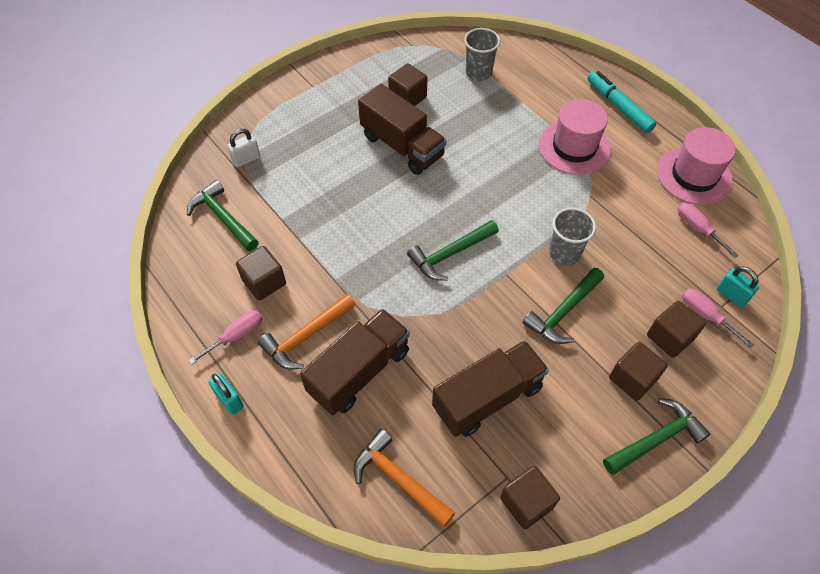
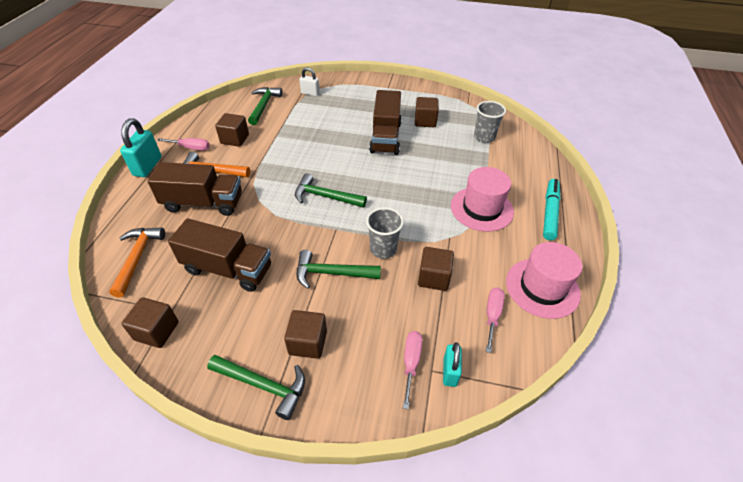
camera: 50 degrees right, 10 degrees down
turquoise padlock [208,373,244,415] -> turquoise padlock [120,118,161,177], size x1.62
brown cube [647,301,706,358] -> brown cube moved to [418,247,454,291]

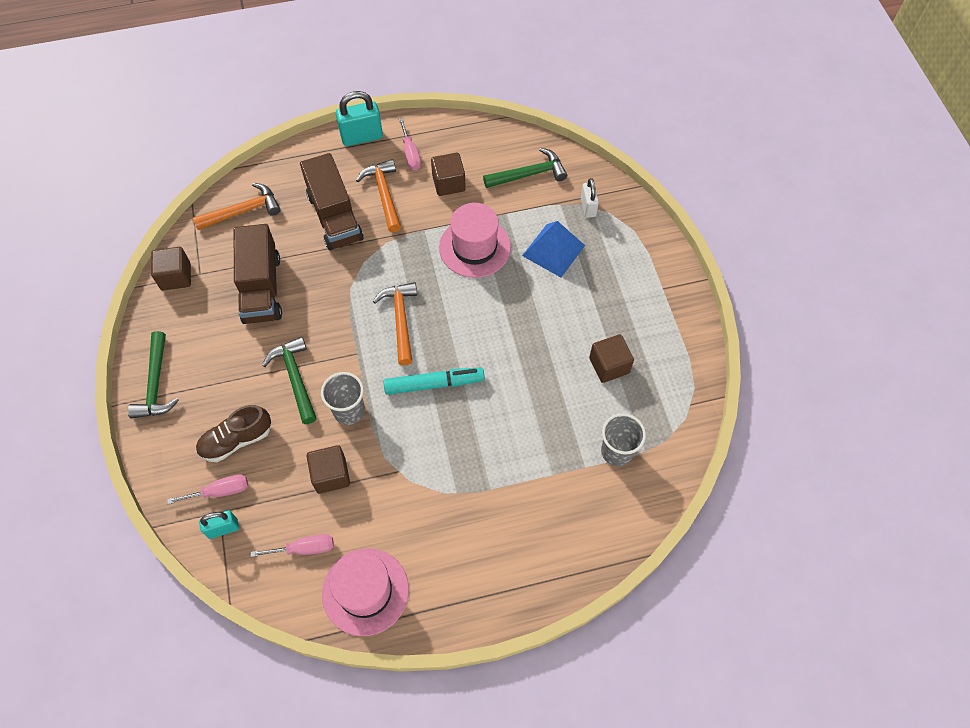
camera: 65 degrees right, 15 degrees up
brown cube [284,310,327,359] -> none
green hammer [295,174,367,208] -> orange hammer [373,282,417,366]
brown truck [369,90,402,155] -> none
pink hat [451,167,514,232] -> pink hat moved to [439,203,511,278]
turquoise marker [543,179,561,240] -> turquoise marker moved to [384,367,485,395]
none -> brown shoe [196,405,271,462]
none -> blue pyramid [522,221,585,277]

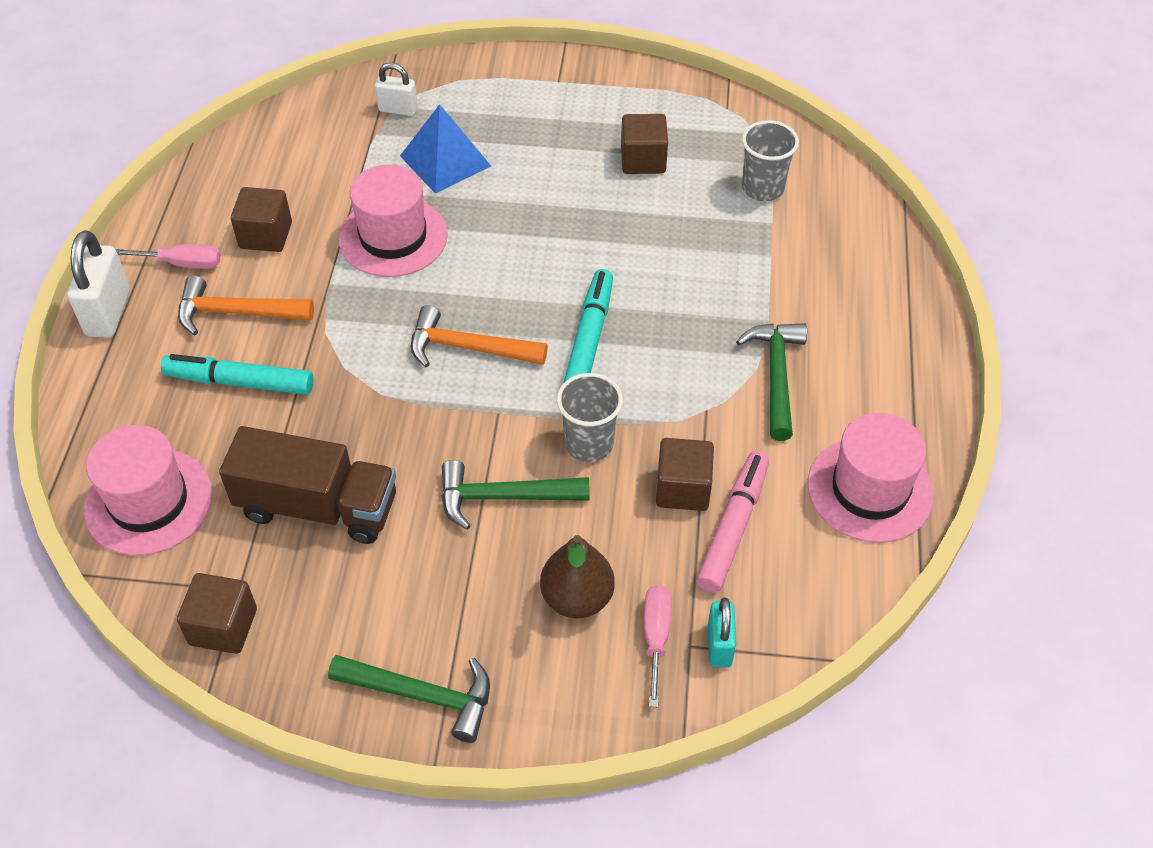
camera: 70 degrees left, 10 degrees down
orange hammer [193,183,281,230] -> pink hat [84,425,213,556]
brown shoe [196,405,271,462] -> brown pear [540,535,615,618]
pink screwdriver [251,534,334,557] -> none
brown truck [300,153,364,251] -> turquoise marker [161,354,314,395]
turquoise padlock [336,91,383,146] -> white padlock [67,231,130,338]
green hammer [483,148,567,188] -> green hammer moved to [736,323,807,441]
none -> pink marker [697,451,769,592]

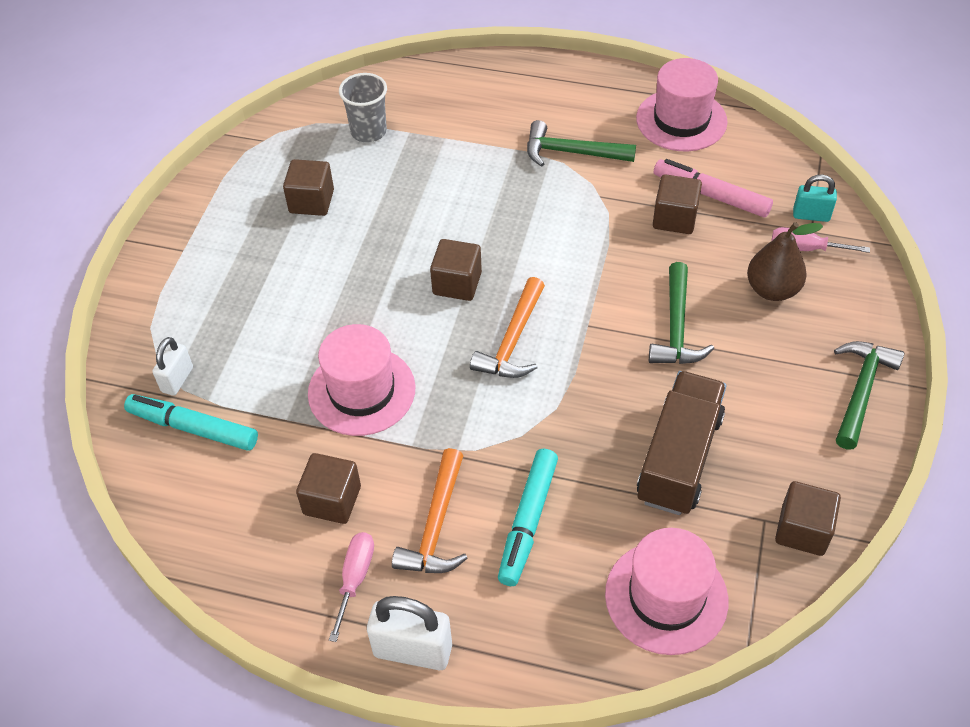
camera: 80 degrees left, 0 degrees up
blue pyramid [400,104,491,194] -> none
grey cup [557,373,623,462] -> none
turquoise marker [564,269,613,382] -> turquoise marker moved to [124,394,258,451]
none -> brown cube [430,239,482,301]

